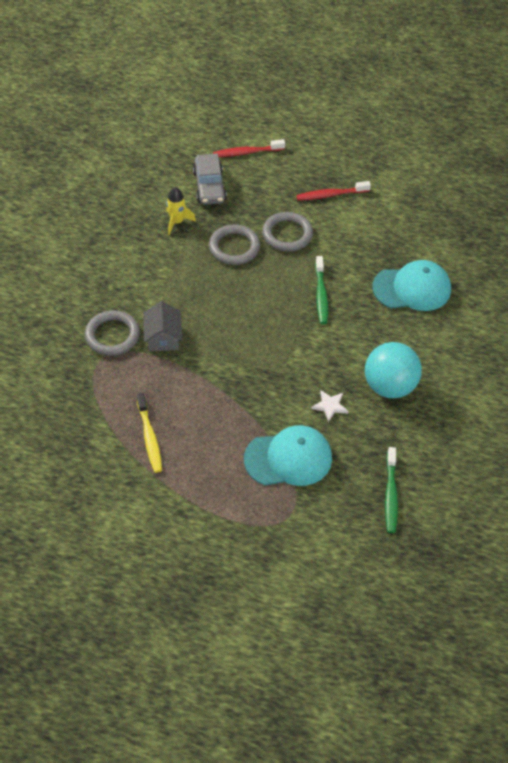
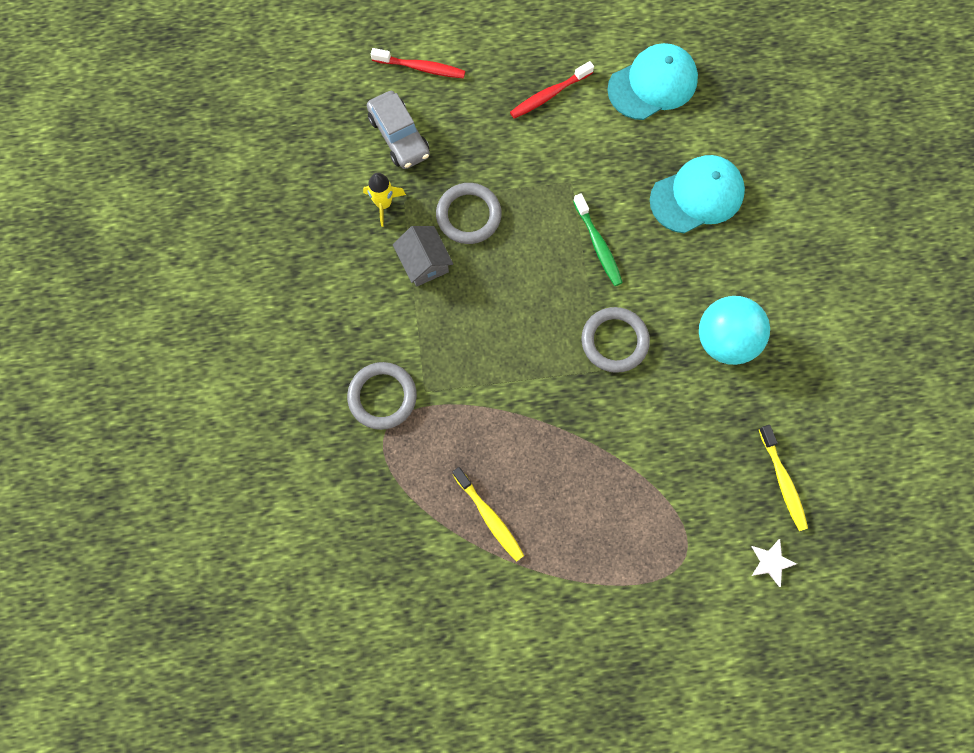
camera: 20 degrees left, 20 degrees up
grey house [143,301,182,351] -> grey house moved to [393,226,453,287]
red toothbrush [213,139,285,157] -> red toothbrush turned 135 degrees counterclockwise [371,48,465,79]
turquoise cap [244,425,332,486] -> turquoise cap moved to [607,43,698,120]
grey ring [262,212,313,252] -> grey ring moved to [581,307,650,373]
white star [311,390,348,422] -> white star moved to [751,539,797,587]
green toothbrush [385,447,398,533] -> yellow toothbrush [759,425,808,531]

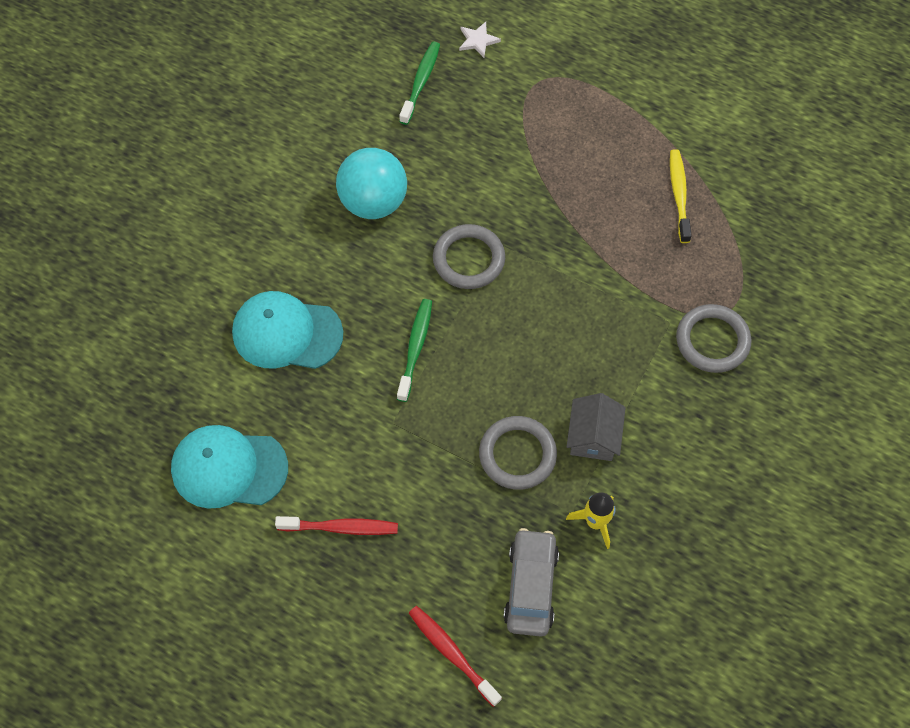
camera: 145 degrees left, 10 degrees down
yellow toothbrush [759,425,808,531] -> green toothbrush [399,42,440,125]

